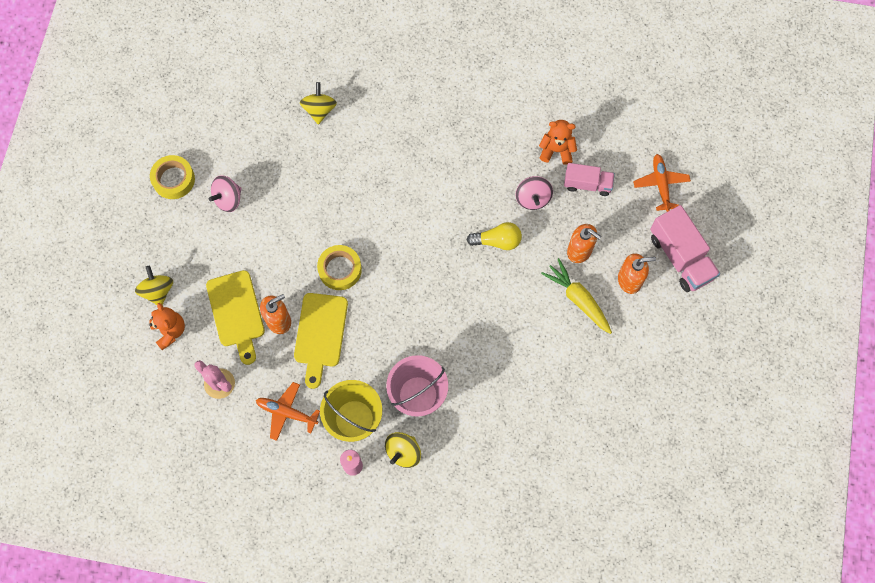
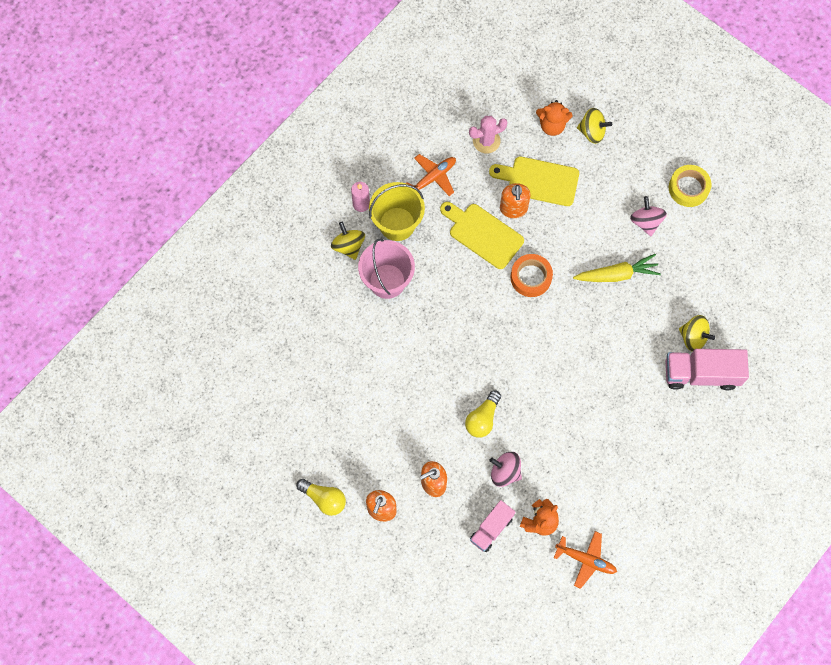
camera: 120 degrees right, 0 degrees up
yellow tape [317,245,362,290] -> orange tape [511,254,553,297]
yellow carrot [541,258,612,334] -> yellow carrot moved to [573,254,661,282]
orange plane [633,154,691,212] -> orange plane moved to [554,531,617,589]
pink truck [650,205,720,292] -> pink truck moved to [666,349,749,390]
none -> yellow light bulb [296,479,346,516]

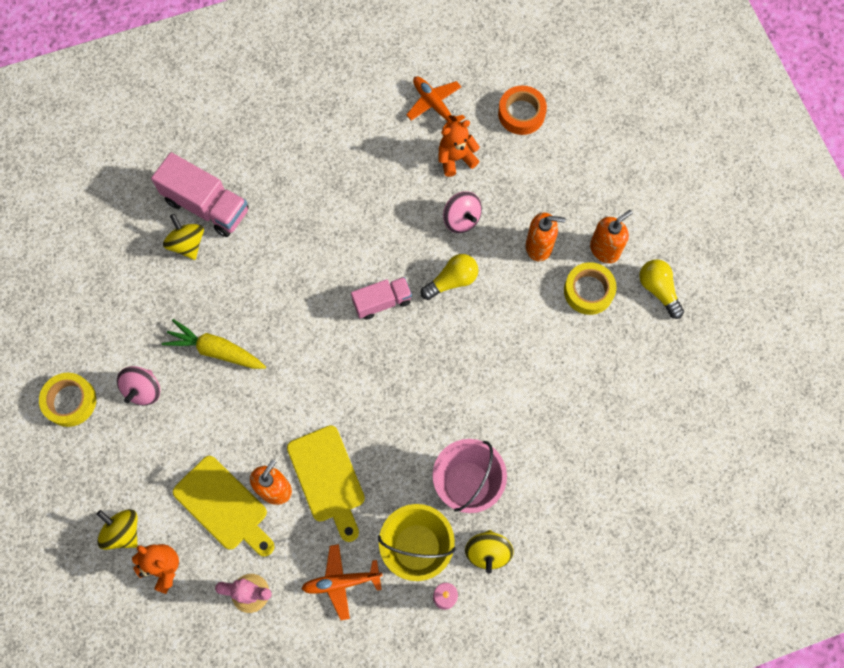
camera: 150 degrees left, 0 degrees up
pink truck [470,500,515,552] -> pink truck moved to [351,277,412,320]
orange tape [511,254,553,297] -> orange tape moved to [498,85,547,135]
none -> yellow tape [564,262,617,315]

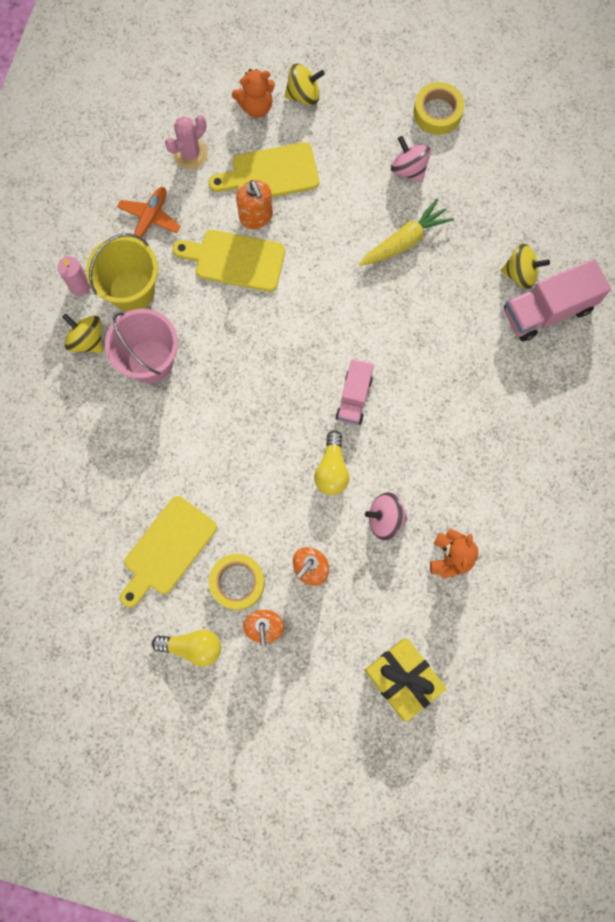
camera: 125 degrees right, 5 degrees up
orange plane [406,76,465,129] -> none
orange tape [498,85,547,135] -> none
none -> yellow cutting board [120,496,217,607]
none -> yellow gift [364,638,447,722]

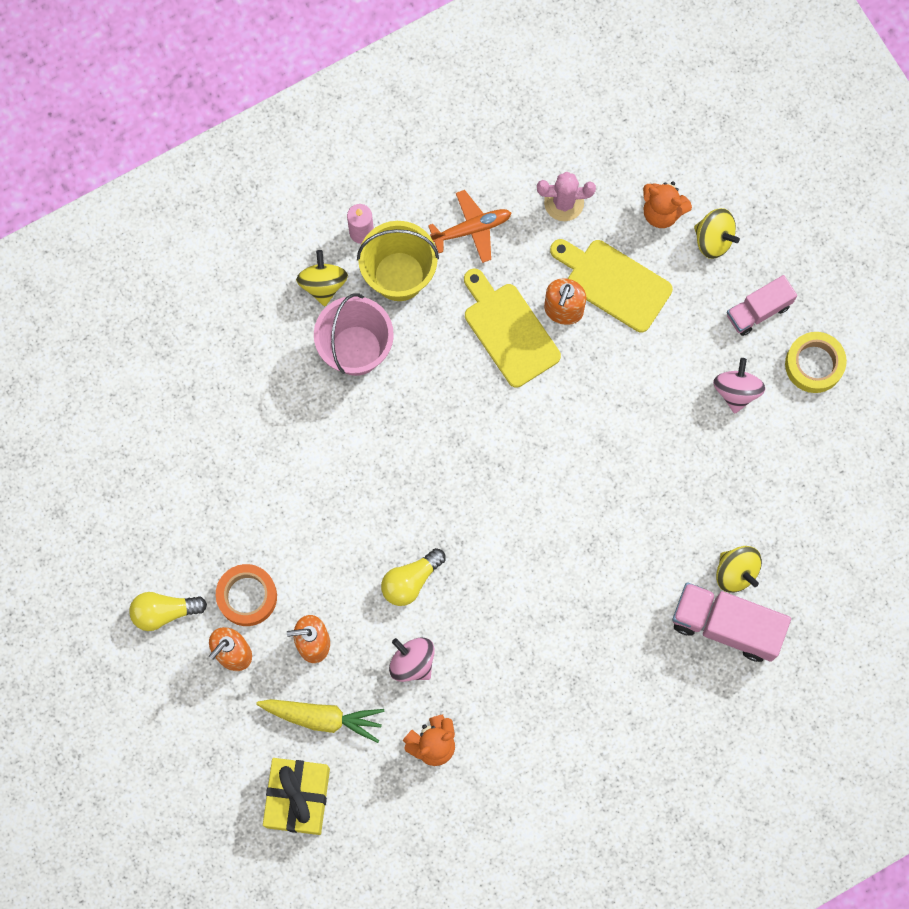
camera: 45 degrees right, 0 degrees up
yellow cutting board [120,496,217,607] -> none
yellow light bulb [152,629,221,667] -> yellow light bulb turned 120 degrees clockwise [129,592,207,631]
yellow tape [209,554,265,610] -> orange tape [216,564,277,626]
pink truck [336,359,374,425] -> pink truck moved to [727,275,797,336]
yellow carrot [359,199,454,266] -> yellow carrot moved to [256,699,384,743]

